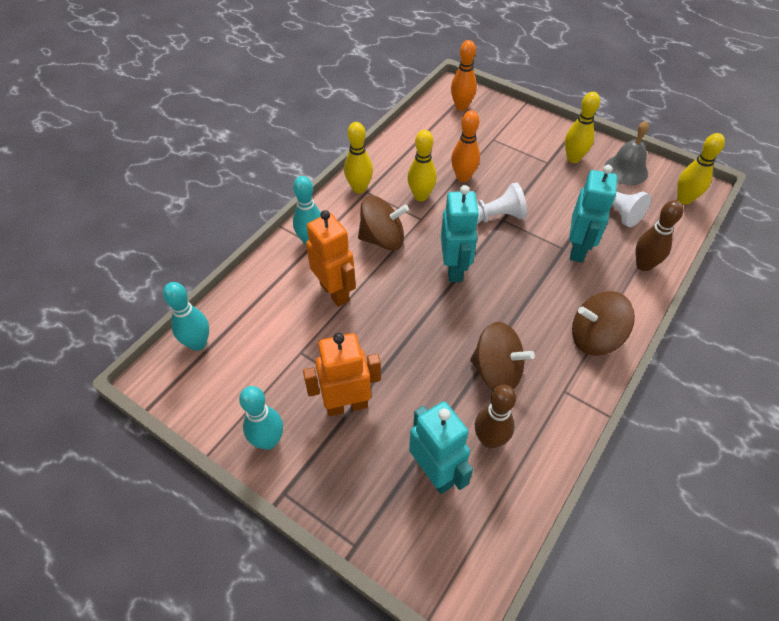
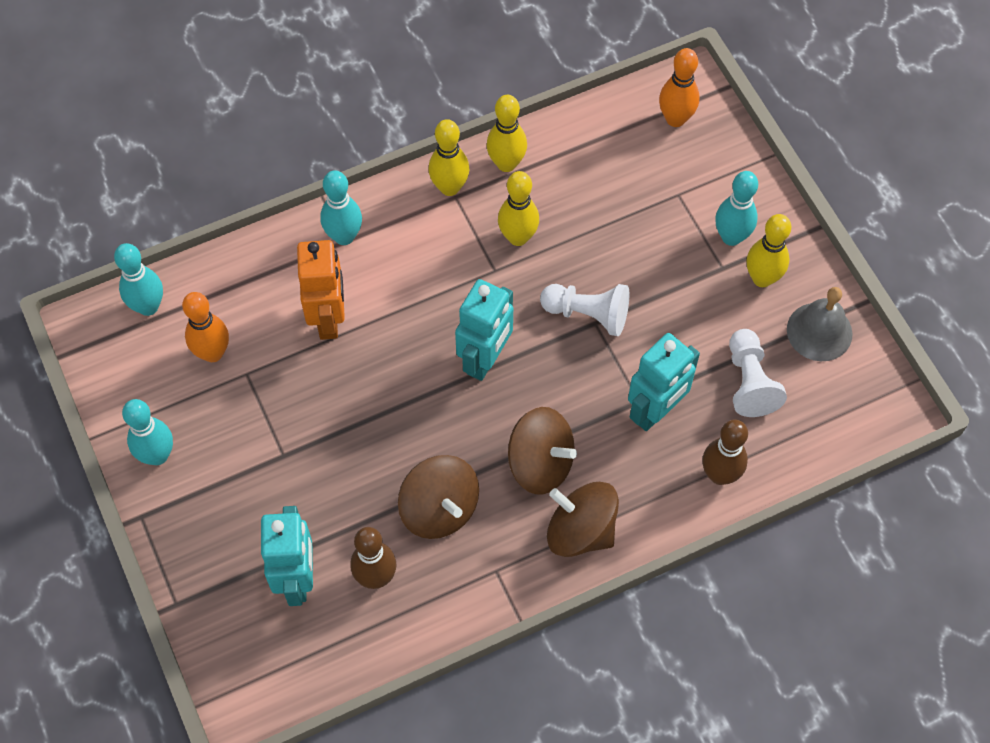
camera: 30 degrees right, 10 degrees up
orange robot [303,333,381,416] -> none
brown spinning top [358,196,409,250] -> brown spinning top moved to [508,407,577,494]
orange bowling pin [451,110,480,182] -> orange bowling pin moved to [182,292,229,362]
yellow bowling pin [677,133,725,205] -> yellow bowling pin moved to [487,95,527,172]
none -> turquoise bowling pin [715,171,758,246]

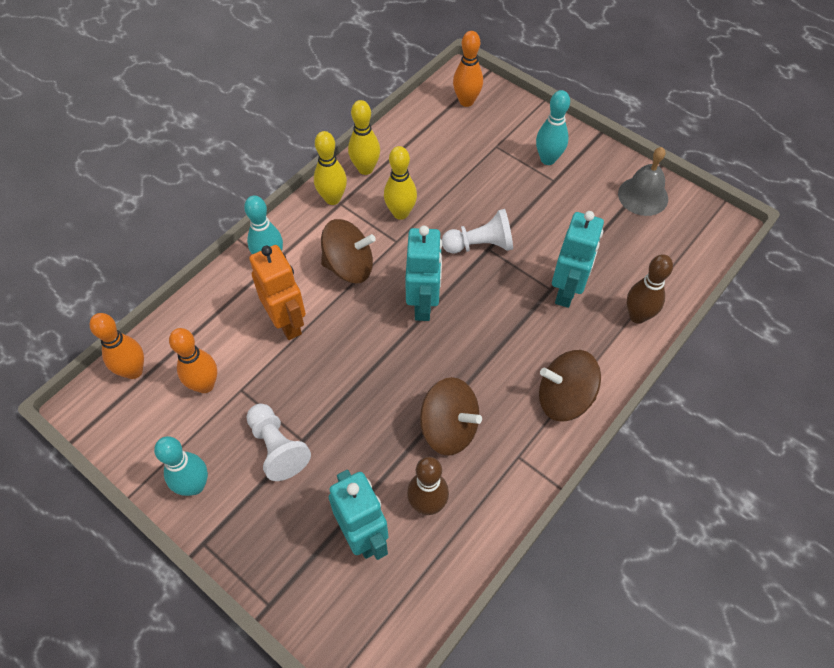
camera: 25 degrees left, 5 degrees down
turquoise bowling pin [114,243,163,316] -> orange bowling pin [90,313,144,379]
brown spinning top [508,407,577,494] -> brown spinning top moved to [321,219,376,283]
white pawn [729,329,787,417] -> white pawn moved to [247,404,311,481]
yellow bowling pin [747,214,791,287] -> none

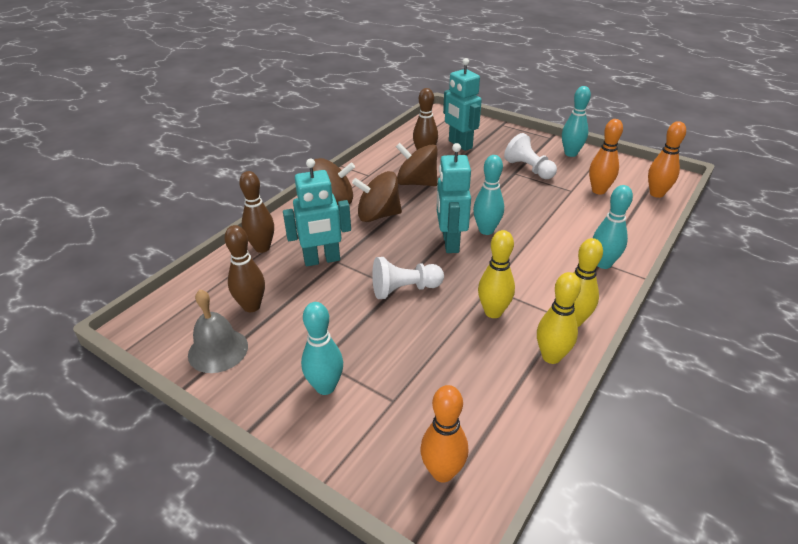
camera: 175 degrees right, 20 degrees down
orange robot [249,245,306,340] -> none
brown spinning top [321,219,376,283] -> brown spinning top moved to [352,171,402,222]
turquoise robot [552,211,604,308] -> turquoise robot turned 120 degrees counterclockwise [283,159,351,266]
none -> brown bowling pin [224,225,265,312]
none -> turquoise bowling pin [473,155,504,235]

